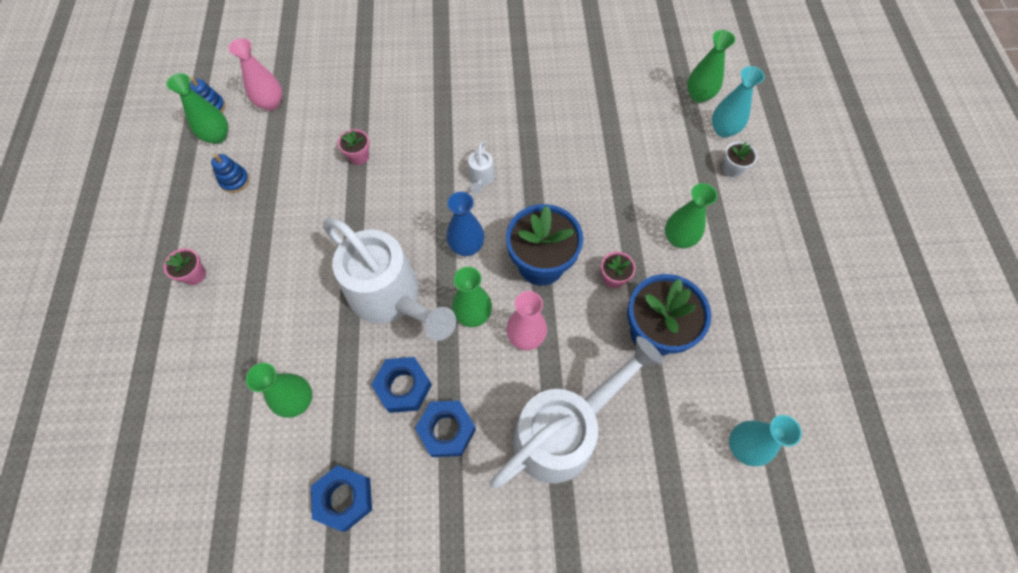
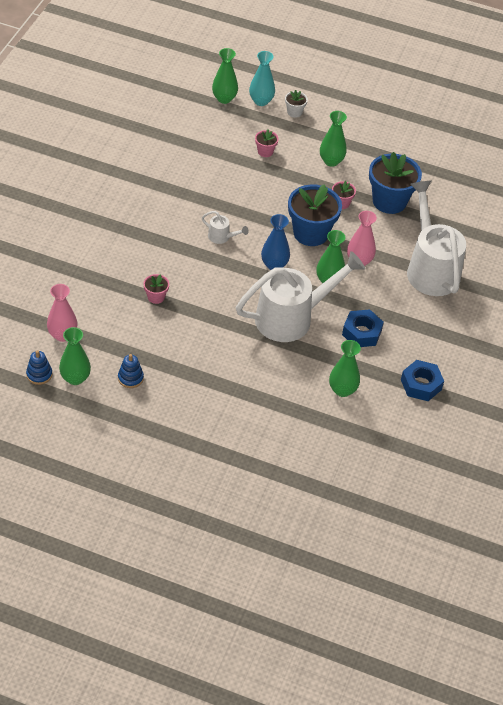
camera: 70 degrees left, 15 degrees down
pink flower pot [164,248,206,285] -> pink flower pot moved to [255,129,279,157]
blue nut [415,401,476,457] -> none
turquoise vase [729,415,802,466] -> none

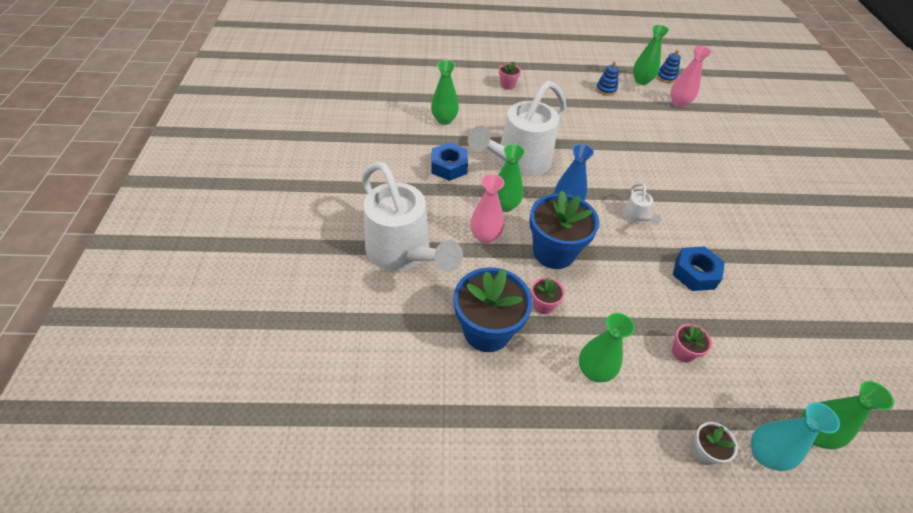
camera: 160 degrees right, 0 degrees up
pink flower pot [143,274,169,304] -> pink flower pot moved to [499,62,521,89]
white watering can [202,211,249,244] -> white watering can turned 105 degrees counterclockwise [623,183,661,225]
blue nut [401,360,444,401] -> blue nut moved to [673,247,725,291]

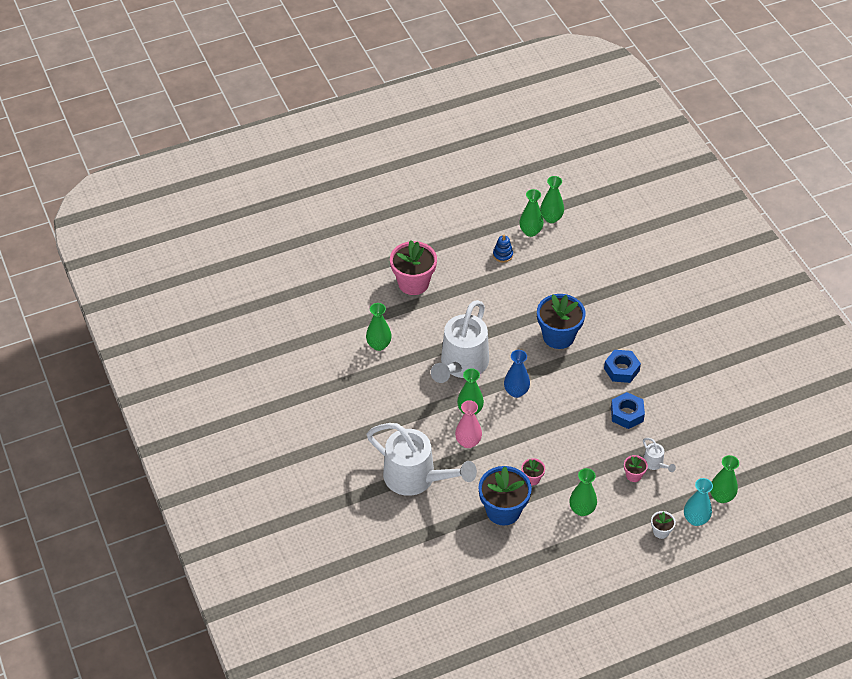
camera: 20 degrees left, 0 degrees up
blue nut [431,142,468,181] -> blue nut moved to [604,350,641,383]
pink flower pot [499,62,521,89] -> pink flower pot [390,240,437,295], size x2.16
blue flower pot [529,191,599,269] -> blue flower pot moved to [537,294,586,349]
white watering can [623,183,661,225] -> white watering can moved to [643,438,676,472]
blue stacking toy [657,50,681,83] -> green vase [540,176,564,223]
pink vase [670,46,711,107] -> none

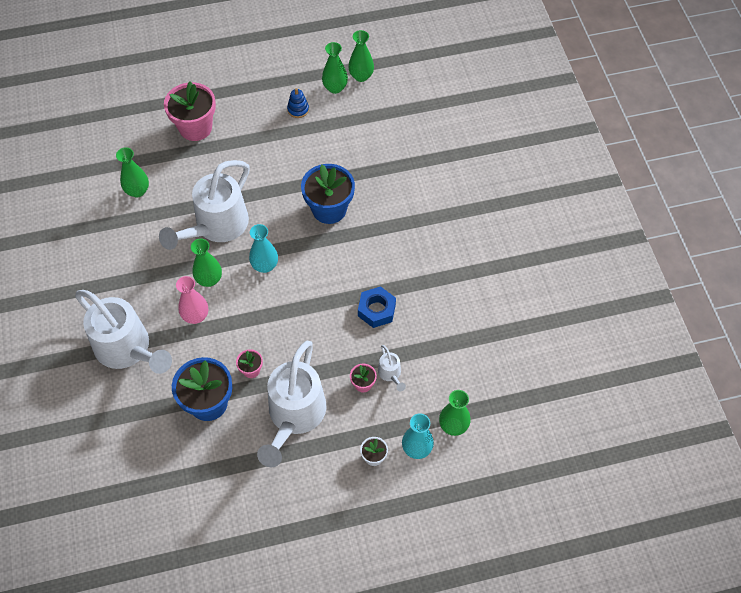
camera: 10 degrees right, 10 degrees up
blue vase [504,350,530,398] -> turquoise vase [249,224,278,273]
green vase [569,468,597,516] -> white watering can [257,341,326,467]
blue nut [604,350,641,383] -> none

